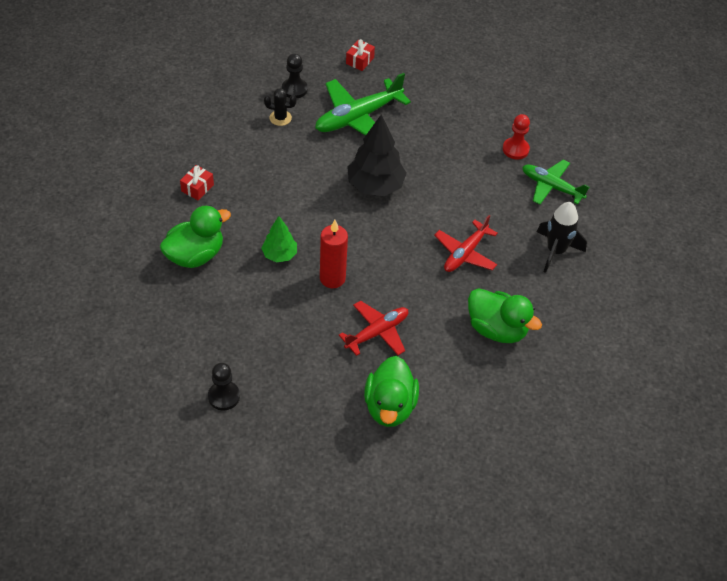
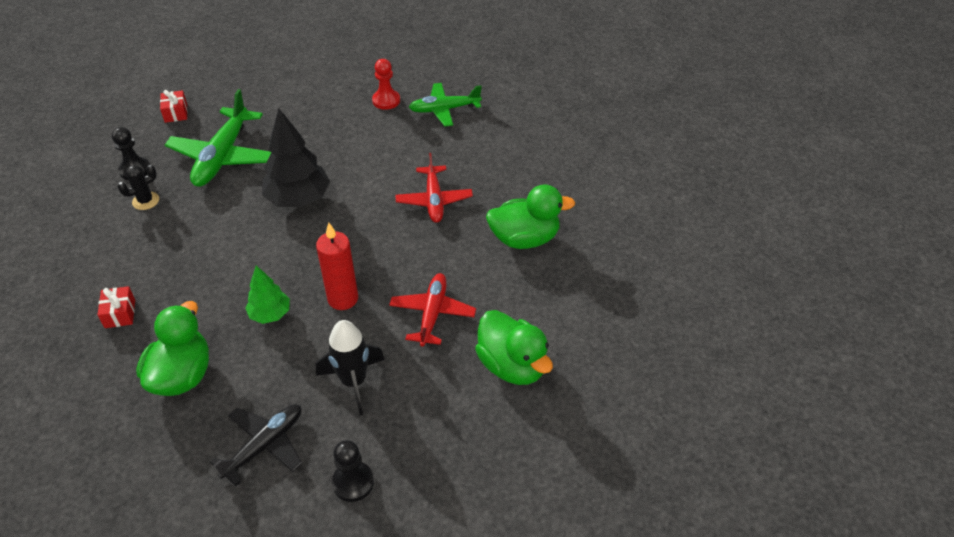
camera: 40 degrees left, 5 degrees down
black rocket [537,202,587,273] -> black rocket moved to [316,320,385,415]
none -> black plane [210,404,302,486]

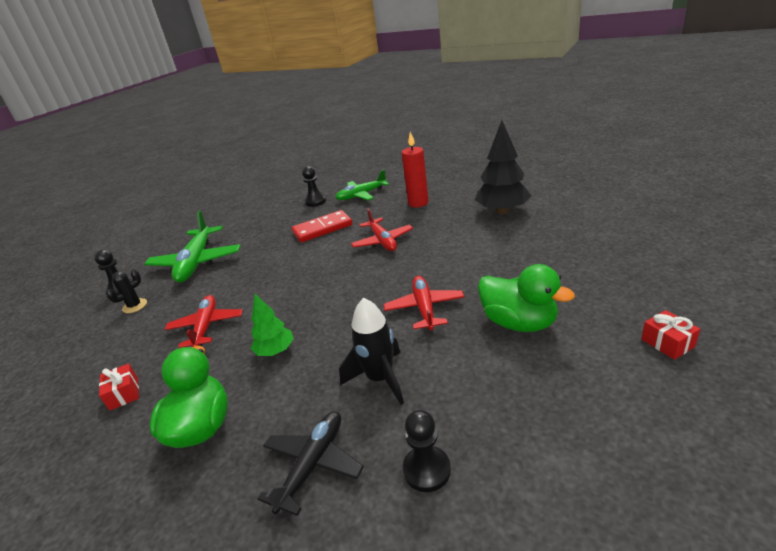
camera: 10 degrees left, 15 degrees down
red gift [160,90,188,123] -> red gift moved to [641,310,700,360]
black tree [262,108,330,207] -> black tree moved to [475,120,531,214]
red candle [316,222,358,310] -> red candle moved to [402,132,429,208]
red pawn [372,59,400,110] -> black pawn [302,166,326,207]
green duck [486,185,575,249] -> none
none -> red plane [165,295,243,348]
none -> red domino [292,210,353,242]

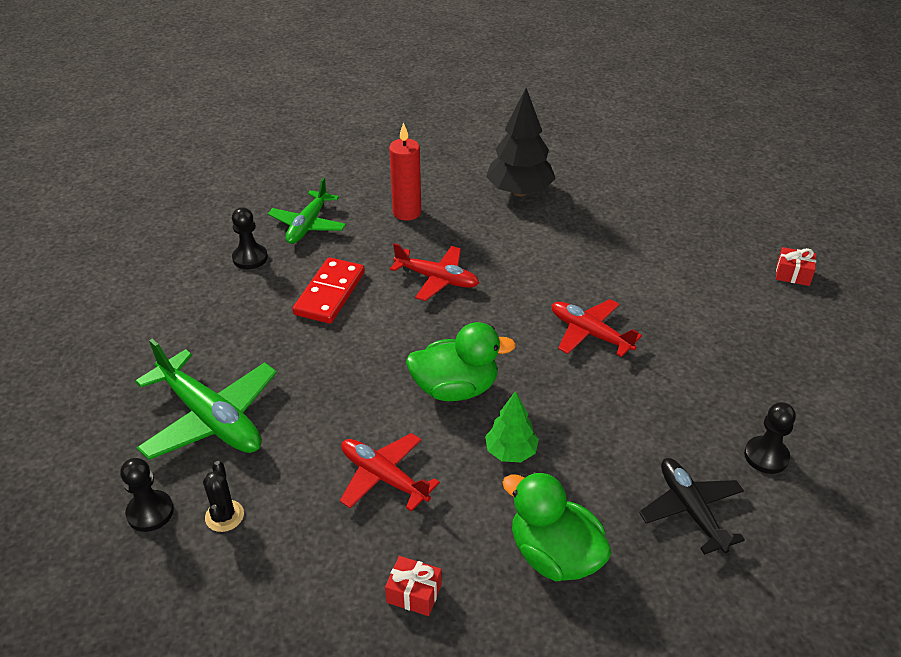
camera: 50 degrees left, 10 degrees up
black rocket [339,298,404,405] -> none
green duck [478,264,575,332] -> green duck moved to [406,322,516,401]

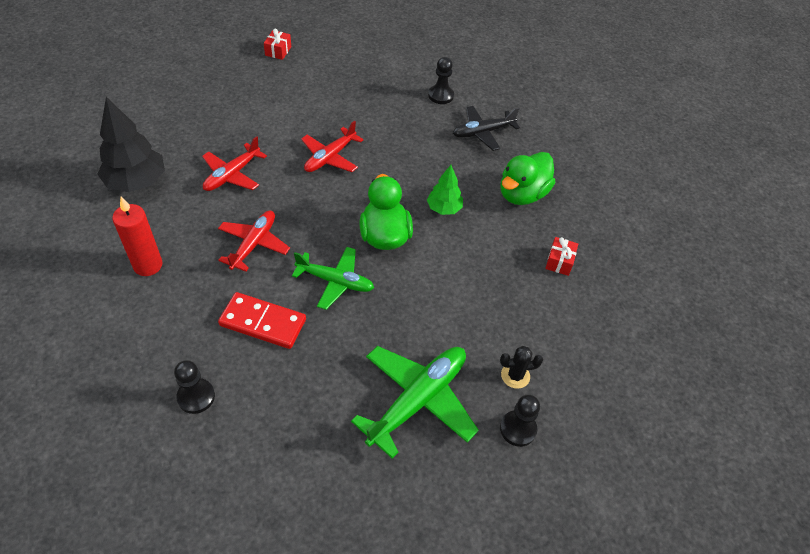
camera: 95 degrees left, 10 degrees up
green plane [268,178,346,244] -> green plane moved to [292,247,374,310]
red plane [340,433,440,512] -> red plane moved to [202,136,267,191]

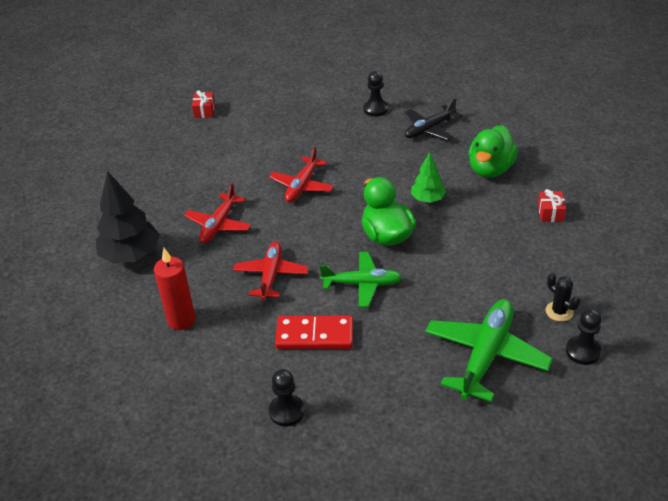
camera: 10 degrees left, 10 degrees down
black cactus [500,346,543,389] -> black cactus turned 75 degrees clockwise [546,273,580,322]

